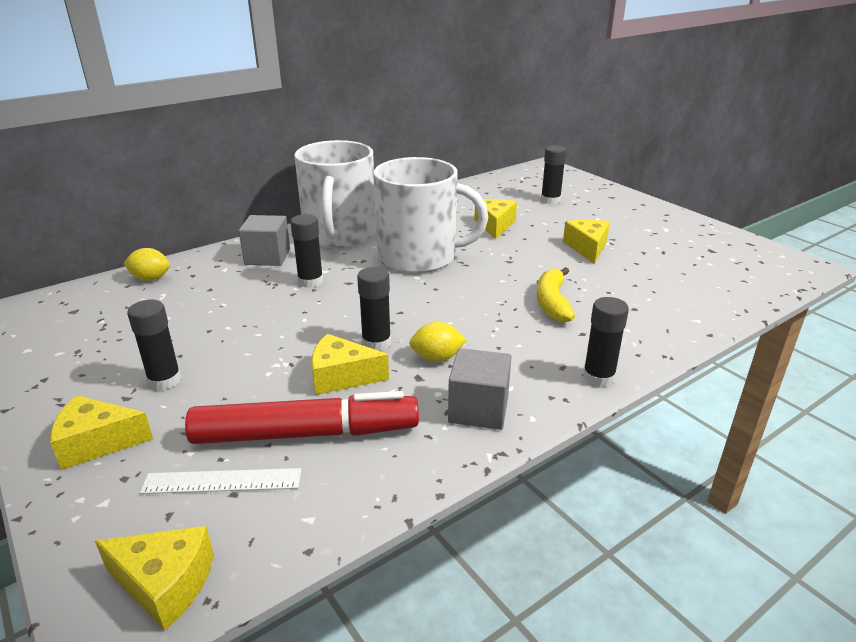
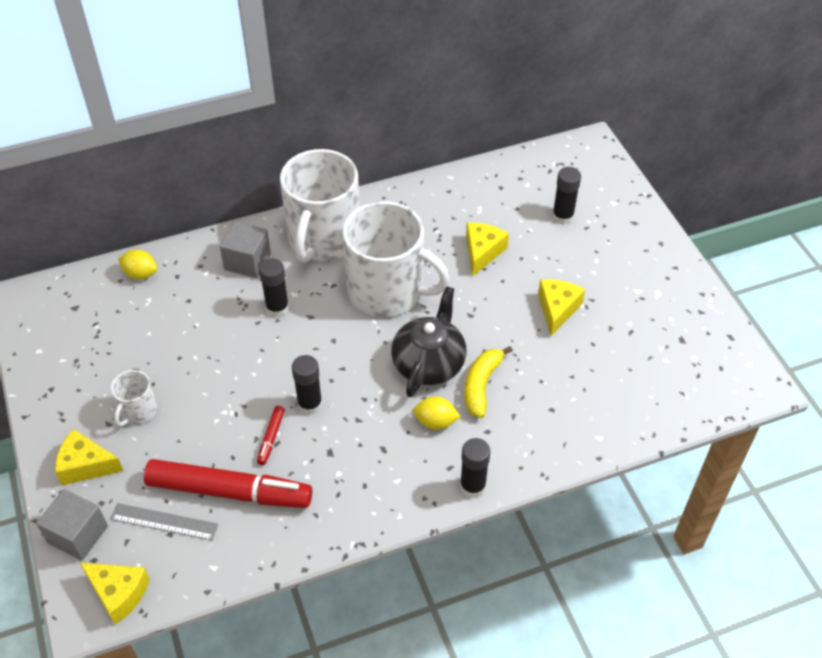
camera: 15 degrees right, 20 degrees up
black glue stick [127,300,181,390] -> white mug [111,370,157,427]
white ruler [140,468,301,494] -> grey ruler [110,503,218,540]
yellow cheese [311,334,389,395] -> red marker [257,406,285,465]
yellow lemon [409,322,467,362] -> yellow lemon moved to [413,397,461,430]
grey cube [448,348,512,430] -> grey cube moved to [36,489,108,561]
none -> black teapot [391,286,466,397]

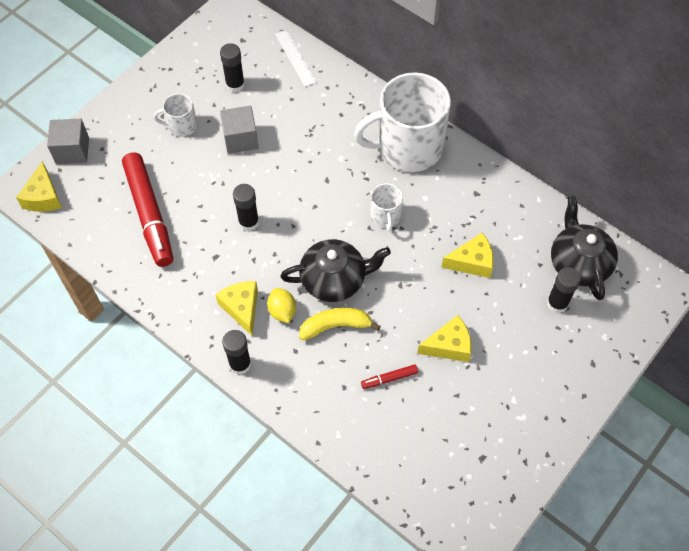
camera: 60 degrees right, 10 degrees up
yellow cheese [55,429,123,485] -> yellow cheese moved to [216,281,258,336]
grey ruler [110,503,218,540] -> none
yellow lemon [118,249,157,280] -> white ruler [275,30,317,87]
grey cube [220,221,271,278] -> grey cube moved to [220,106,259,154]
red marker [257,406,285,465] -> red marker moved to [361,364,418,389]
black glue stick [259,258,289,317] -> black glue stick moved to [220,43,245,93]
white mug [342,201,450,317] -> white mug [370,183,403,232], size x0.45
none -> black teapot [551,196,618,300]

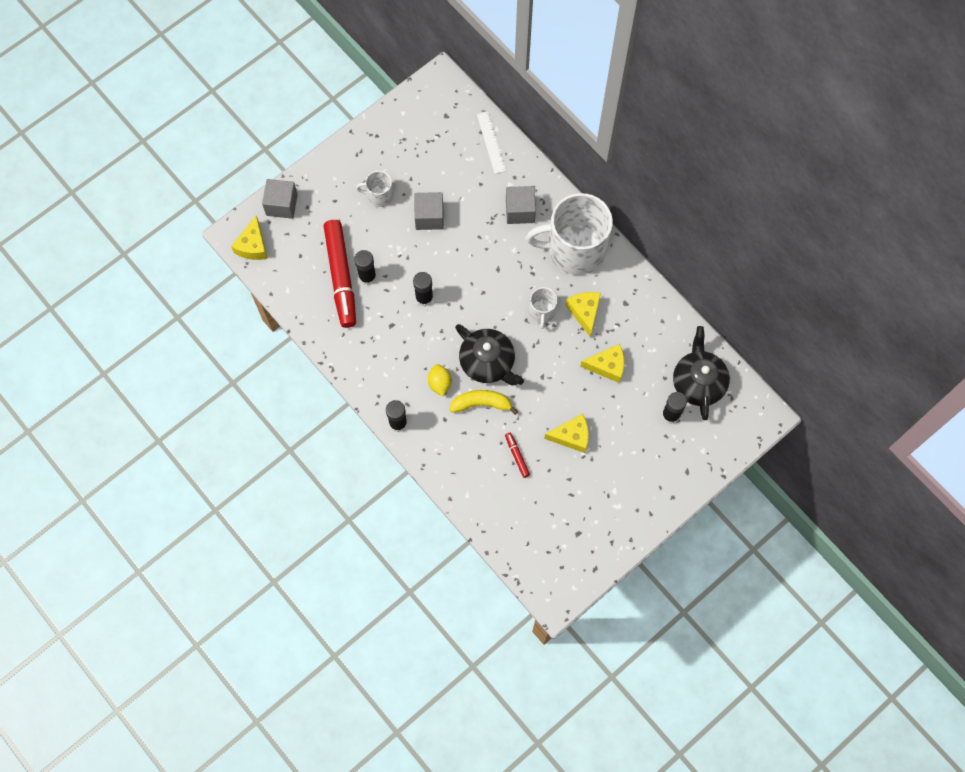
camera: 10 degrees right, 10 degrees up
yellow cheese [216,281,258,336] -> yellow cheese moved to [566,292,601,337]
black glue stick [220,43,245,93] -> black glue stick moved to [354,250,376,285]
black teapot [280,239,391,302] -> black teapot turned 45 degrees clockwise [455,324,524,386]
red marker [361,364,418,389] -> red marker turned 75 degrees clockwise [505,433,530,478]
none -> grey cube [506,186,536,224]

